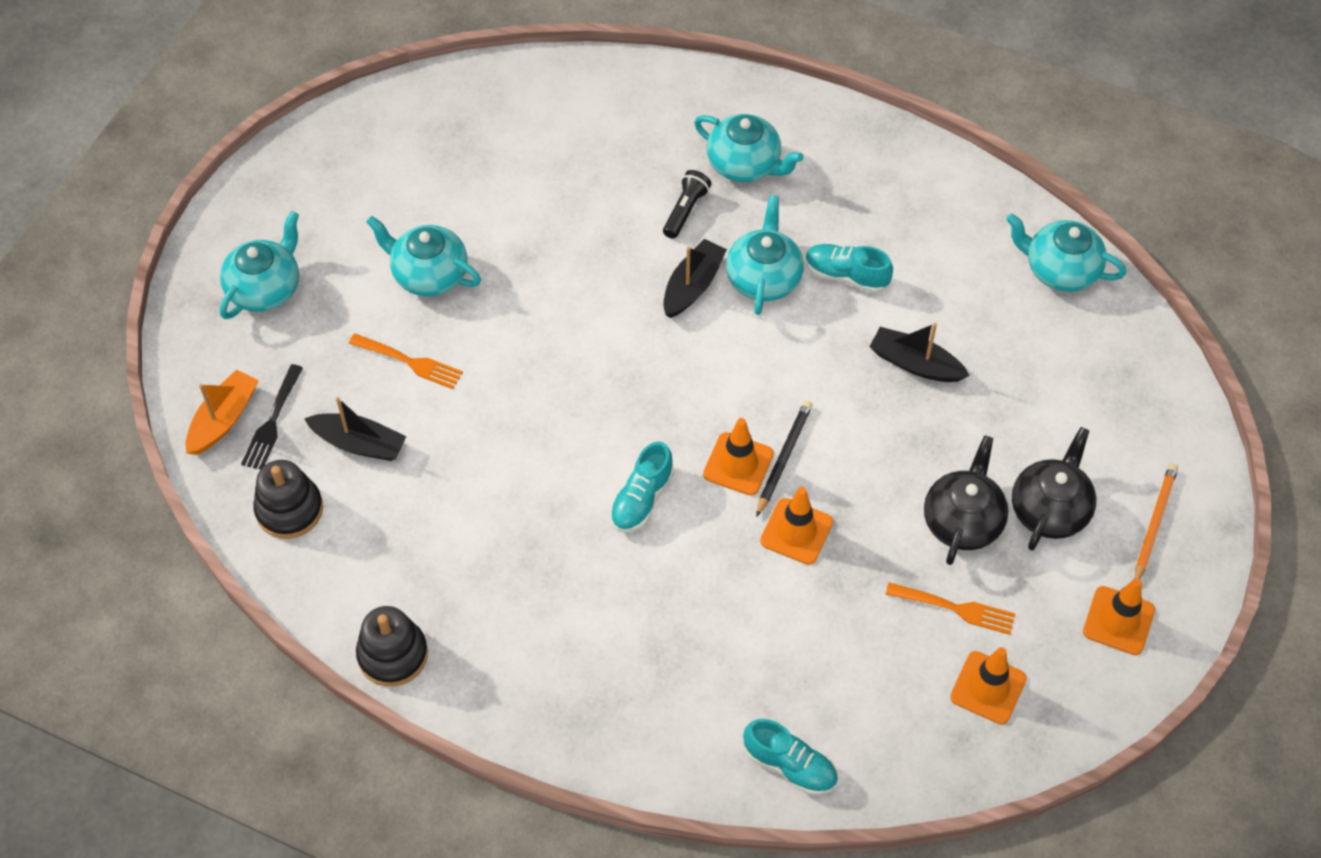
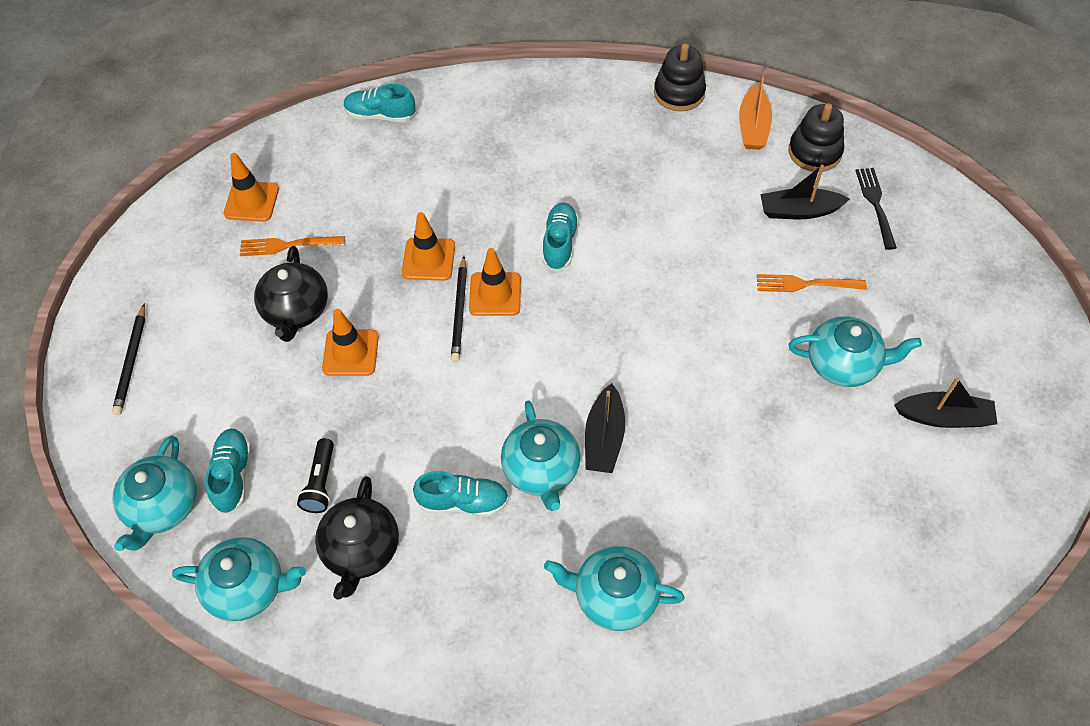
camera: 160 degrees right, 0 degrees up
orange boat [186,369,259,455] -> orange boat moved to [739,72,772,150]
turquoise teapot [220,211,299,319] -> turquoise teapot moved to [113,436,196,551]
black flashlight [663,170,711,239] -> black flashlight moved to [297,438,334,513]
black boat [869,323,970,382] -> black boat moved to [894,377,997,428]
black teapot [1012,427,1096,551] -> black teapot moved to [315,476,399,600]
orange traffic cone [1083,578,1155,655] -> orange traffic cone moved to [322,309,379,376]
orange pencil [1135,463,1178,579] -> black pencil [112,303,145,415]
none -> turquoise shoe [205,428,251,514]

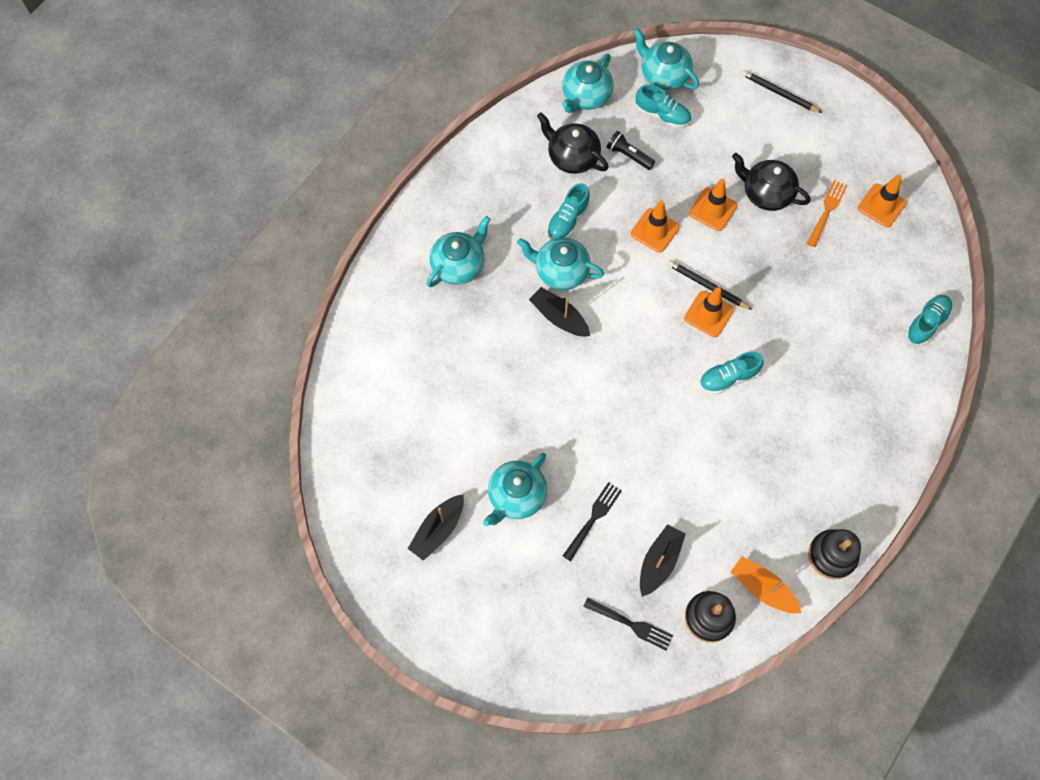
camera: 120 degrees right, 10 degrees up
orange traffic cone [402,212,455,281] -> orange traffic cone moved to [631,200,679,253]
turquoise shoe [542,203,579,271] -> turquoise shoe turned 120 degrees clockwise [699,351,764,395]
orange fork [757,274,867,292] -> black fork [563,482,622,561]

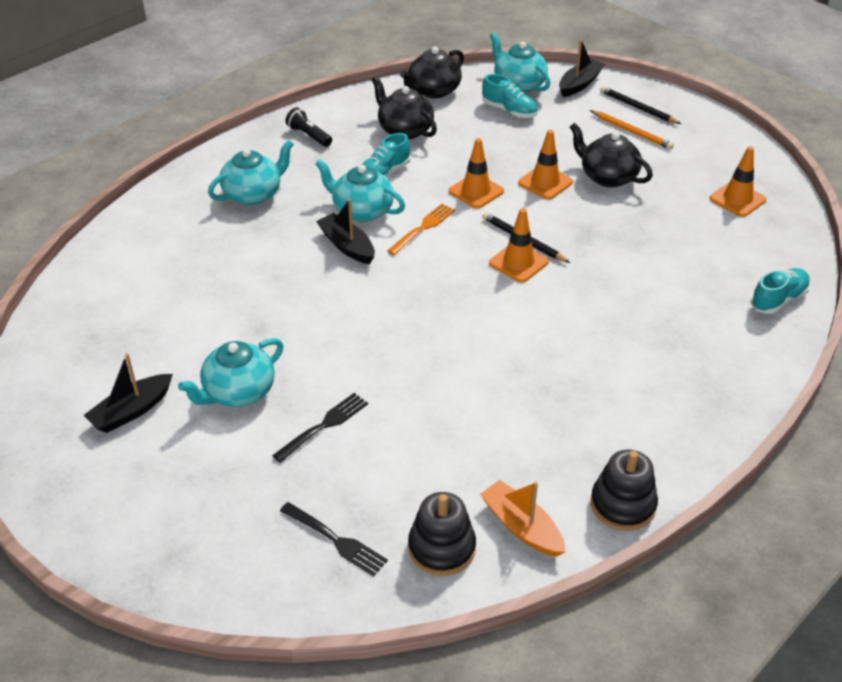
camera: 10 degrees right, 25 degrees down
turquoise teapot [562,54,614,113] -> black teapot [400,46,464,98]
black flashlight [607,131,655,170] -> black flashlight moved to [285,107,332,147]
black boat [640,524,686,597] -> black boat moved to [559,39,605,97]
turquoise shoe [699,351,764,395] -> none
orange fork [807,180,848,247] -> orange fork moved to [387,204,455,255]
none -> orange pencil [590,110,674,150]

